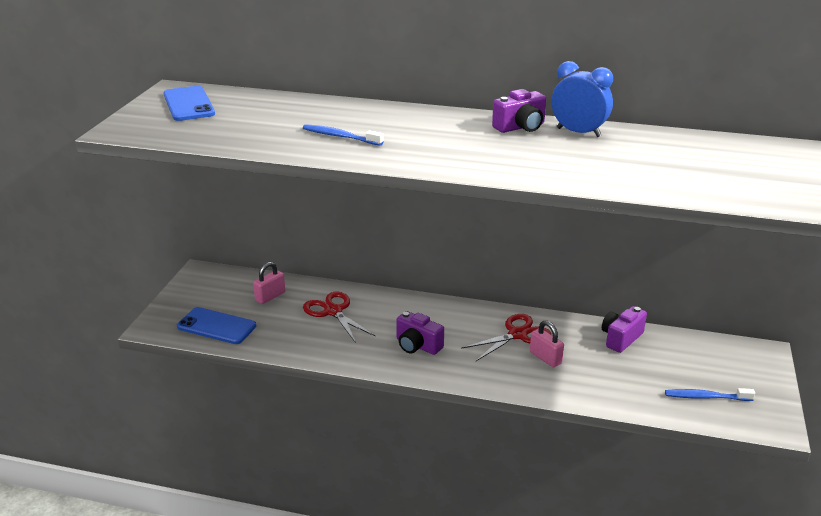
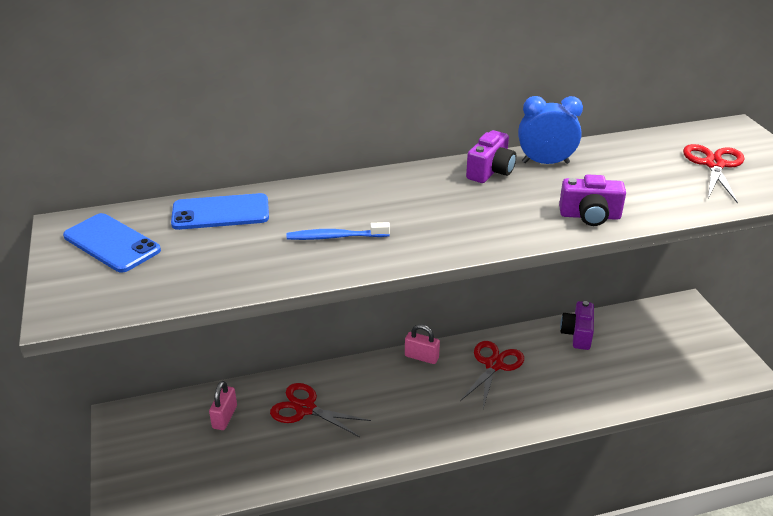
camera: 30 degrees left, 5 degrees up
blue phone [177,307,256,344] -> blue phone moved to [171,193,269,230]
purple camera [396,311,444,355] -> purple camera moved to [559,174,626,226]
pink padlock [530,320,564,368] -> pink padlock moved to [405,324,440,364]
blue toothbrush [665,388,755,401] -> none
none -> red scissors [683,144,744,203]

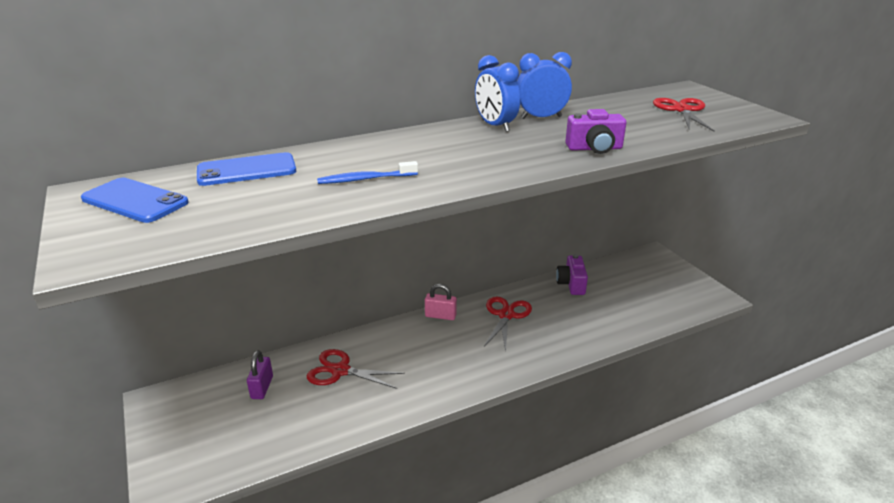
camera: 10 degrees left, 5 degrees down
pink padlock [209,381,237,430] -> purple padlock [247,350,273,399]
purple camera [466,130,516,183] -> blue clock [475,55,520,132]

